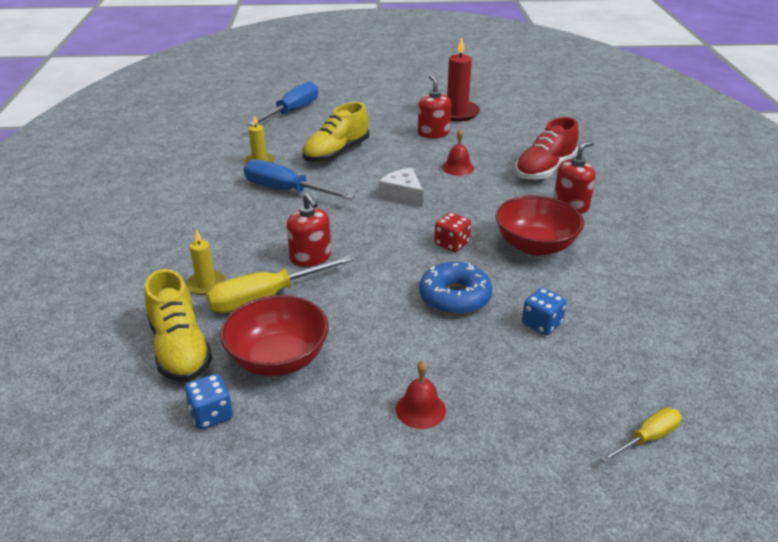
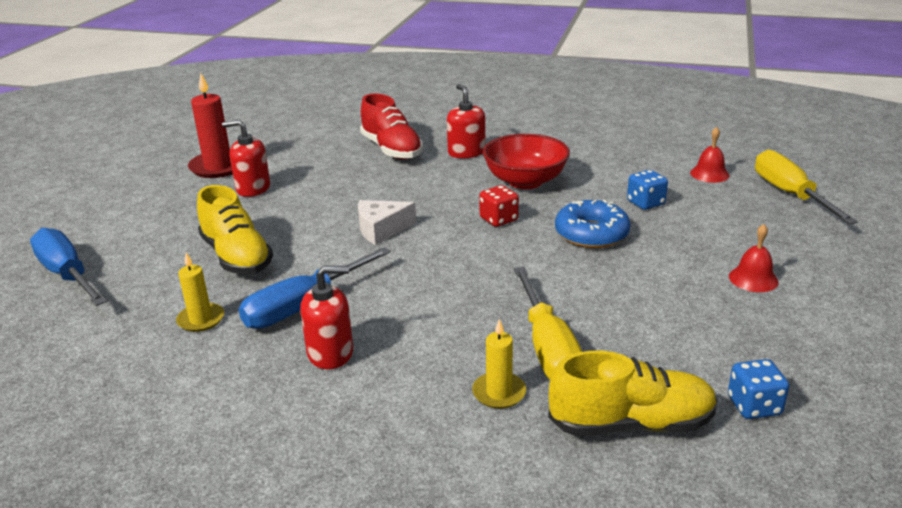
camera: 70 degrees left, 5 degrees down
red bowl [220,295,329,376] -> none
red soap dispenser [287,193,331,267] -> red soap dispenser moved to [300,266,353,369]
red bell [442,128,474,176] -> red bell moved to [690,127,730,183]
yellow screwdriver [600,408,681,463] -> yellow screwdriver [755,150,858,224], size x1.78

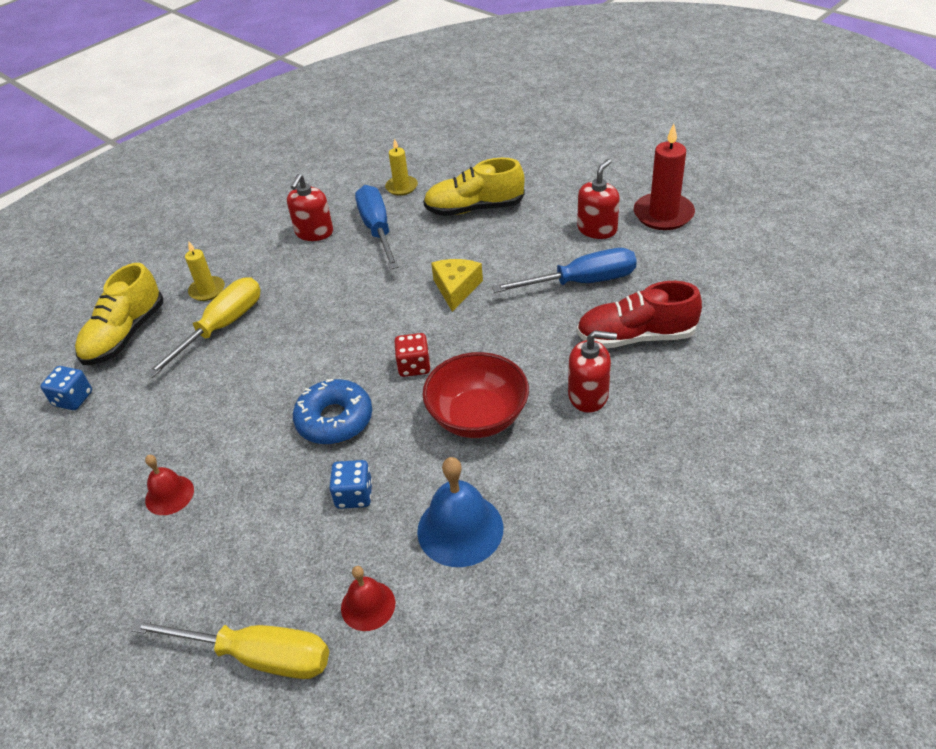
camera: 120 degrees right, 15 degrees up
blue screwdriver [30,228,107,306] -> blue screwdriver moved to [492,248,637,293]
white cheese [358,200,416,245] -> yellow cheese [431,259,483,312]
yellow screwdriver [514,267,582,380] -> yellow screwdriver turned 105 degrees clockwise [145,277,260,378]
none -> blue bell [417,457,504,567]

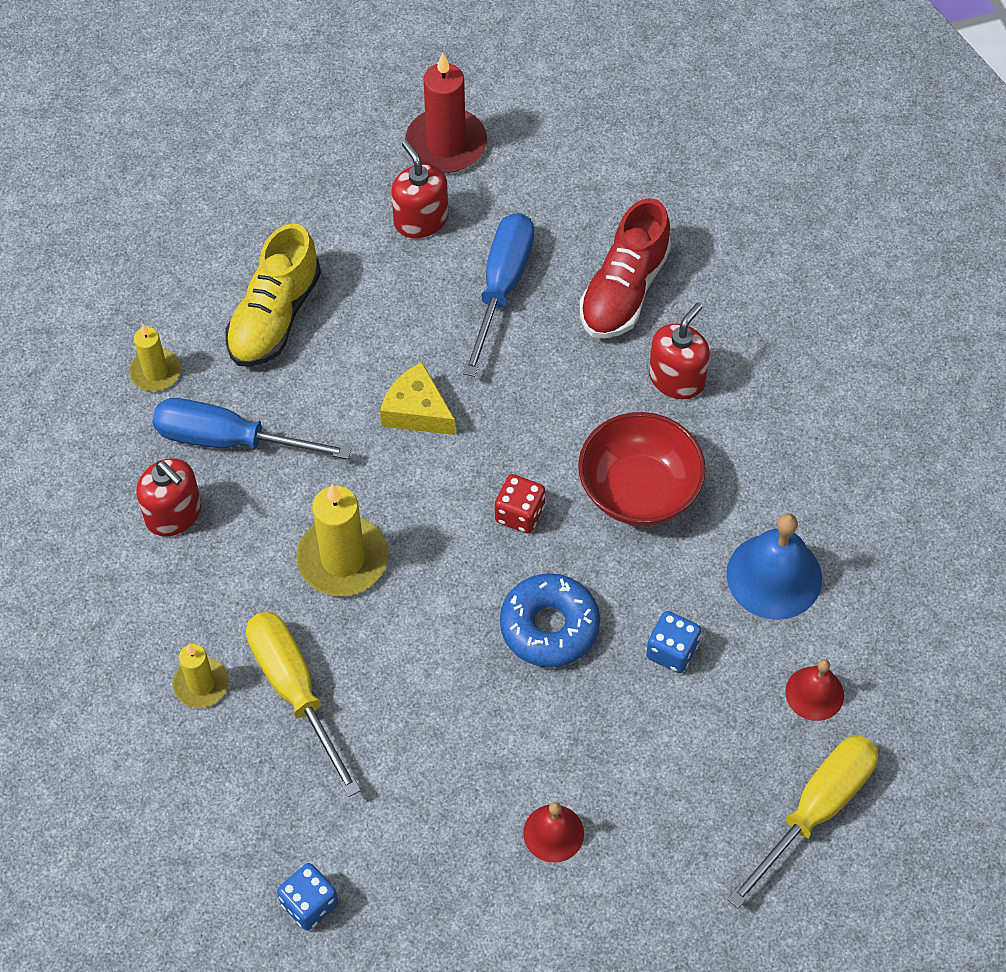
camera: 65 degrees left, 15 degrees up
yellow shoe [75,263,163,365] -> none
none -> yellow candle [296,484,388,596]

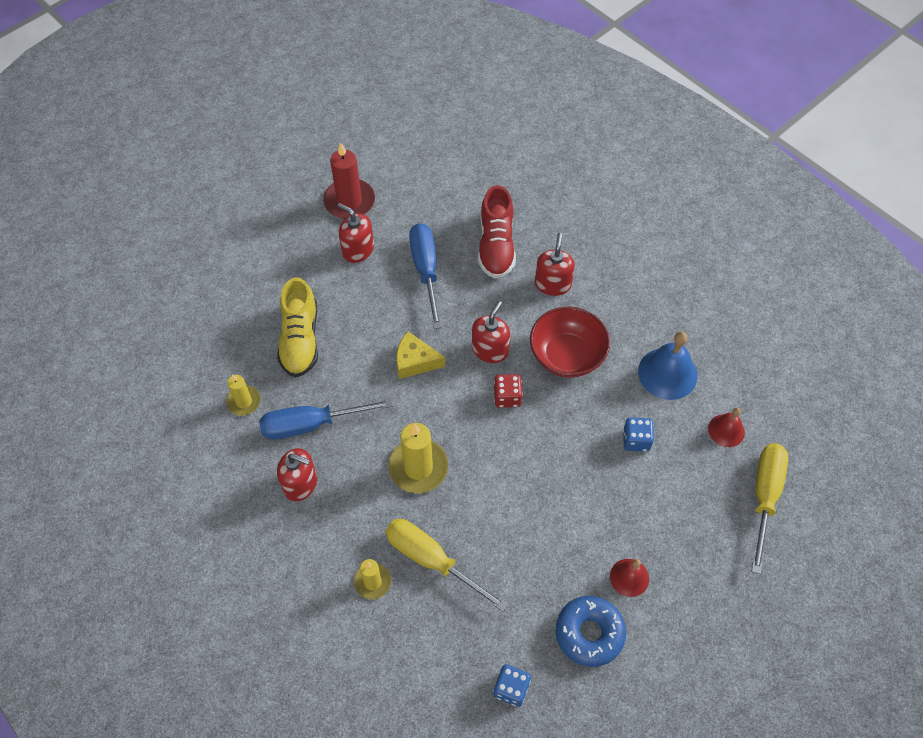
camera: 25 degrees left, 0 degrees up
blue donut [500,573,600,668] -> blue donut moved to [556,596,626,667]
none -> red soap dispenser [472,301,510,363]

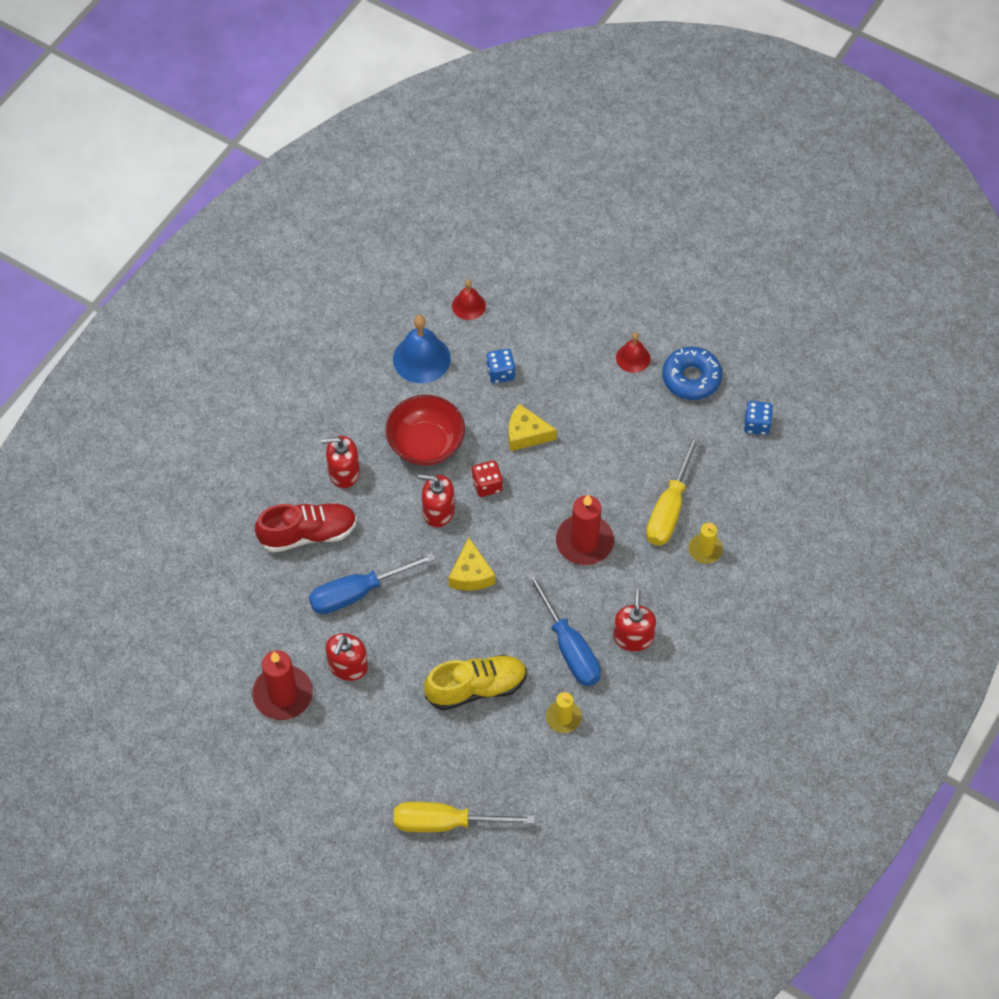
camera: 105 degrees left, 0 degrees up
yellow candle [388,423,448,493] -> red candle [556,495,614,565]
yellow screwdriver [751,443,788,574] -> yellow screwdriver moved to [394,802,535,832]
none -> yellow cheese [509,404,557,451]

